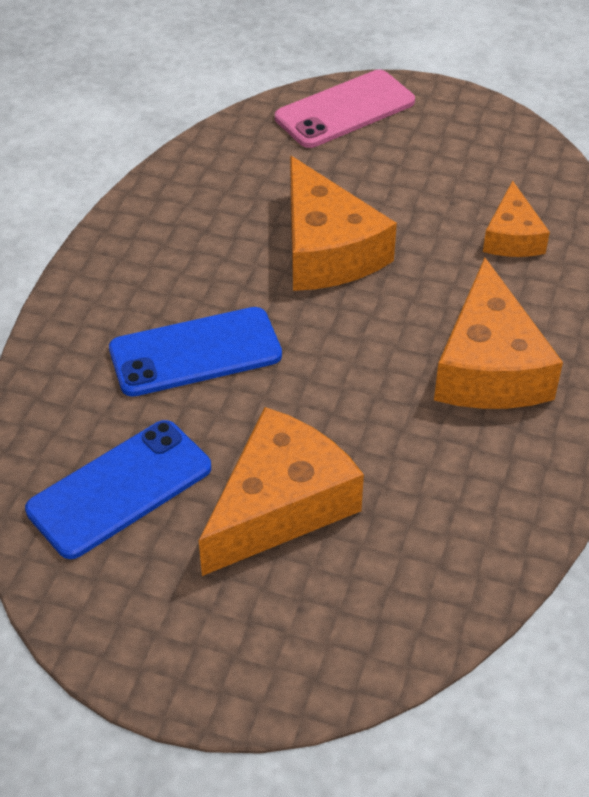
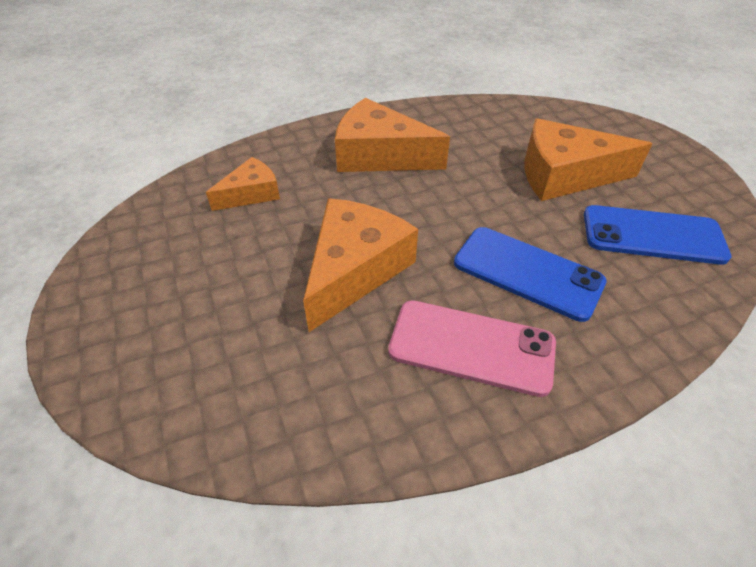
camera: 130 degrees left, 0 degrees up
pink phone [275,70,415,148] -> pink phone moved to [388,300,556,397]
orange cheese [434,258,563,409] -> orange cheese turned 120 degrees counterclockwise [335,98,450,172]

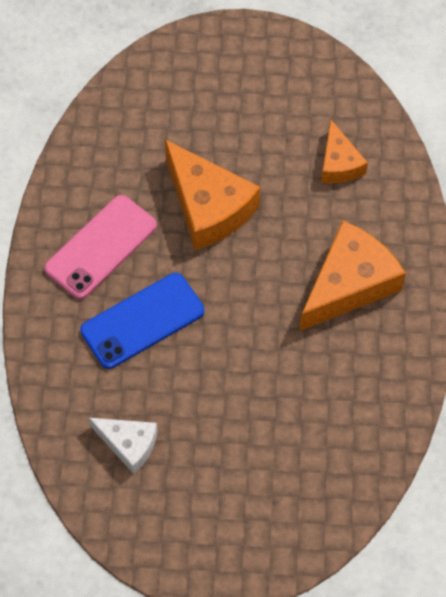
camera: 115 degrees right, 15 degrees up
orange cheese [525,118,652,201] -> none
blue phone [584,205,731,265] -> white cheese [89,418,158,474]

